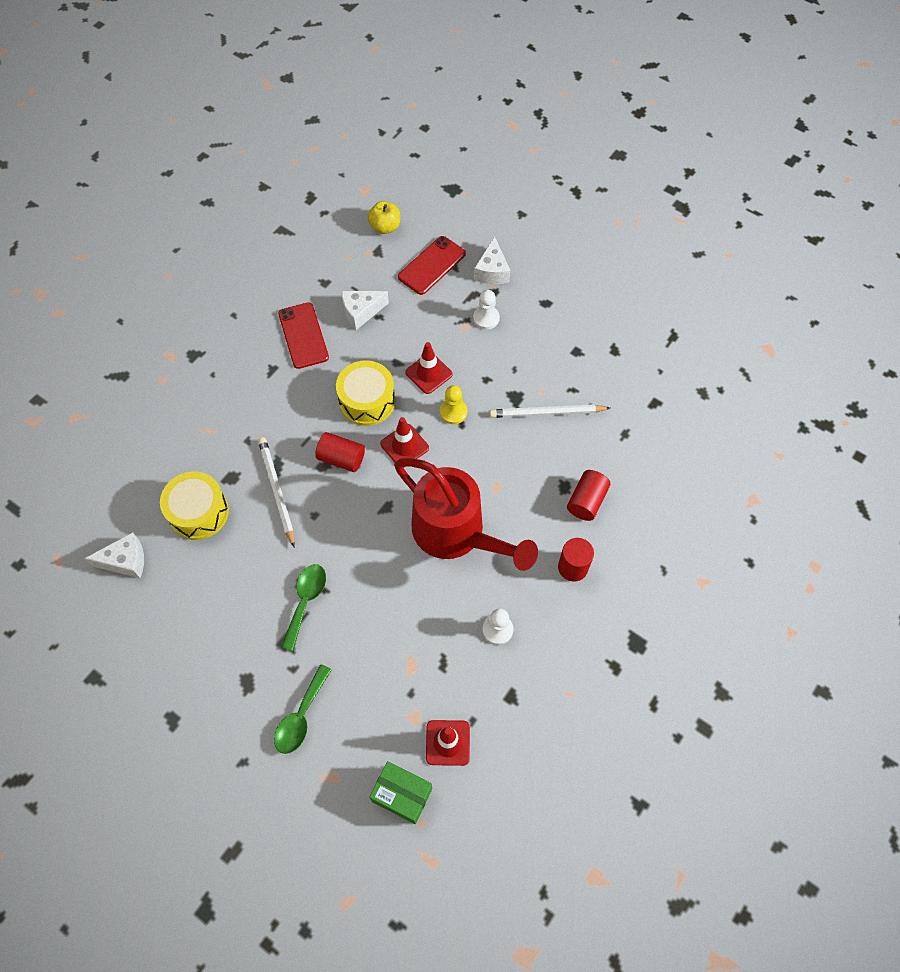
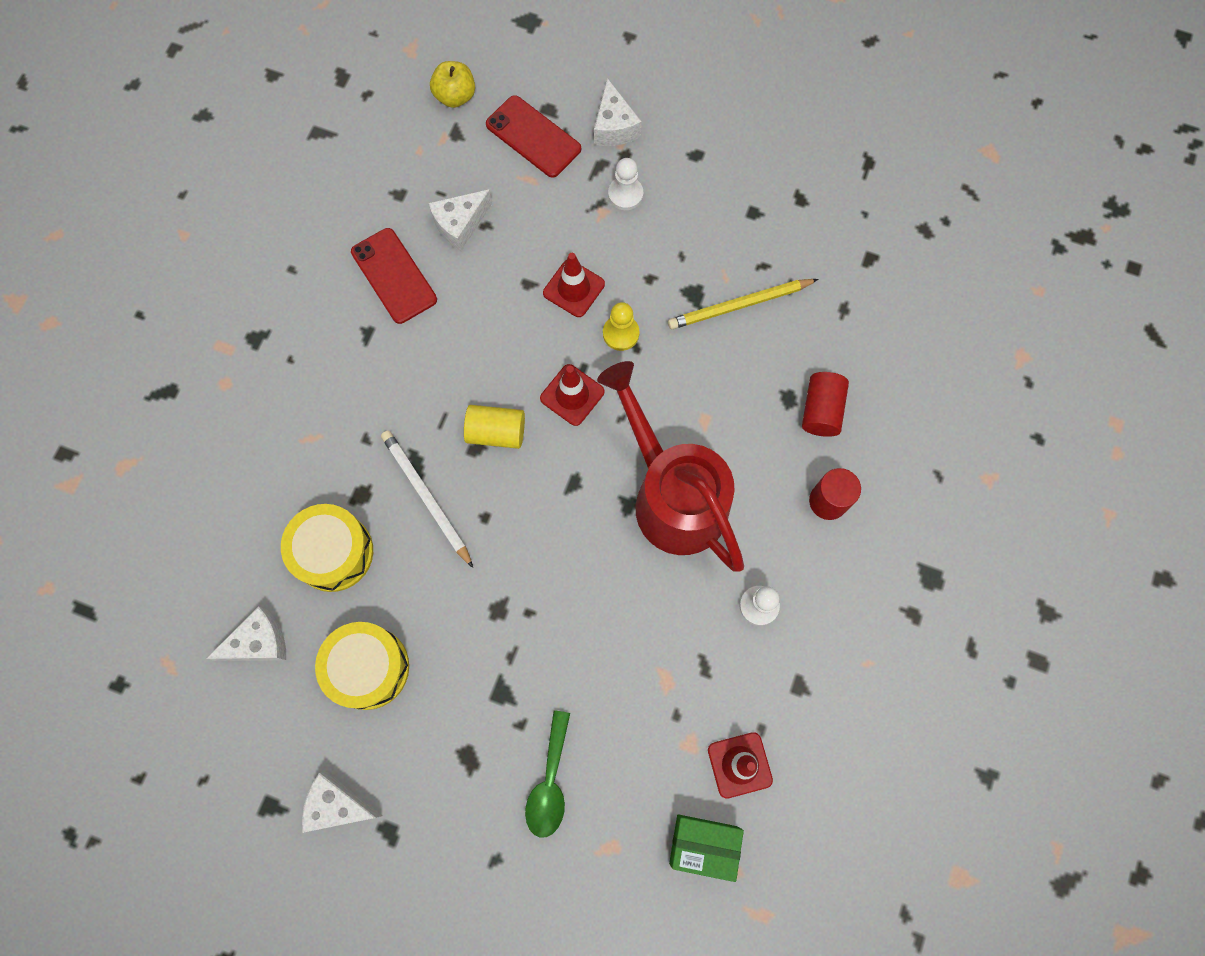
camera: 15 degrees left, 10 degrees up
green spoon [281,564,326,651] -> none
red cylinder [315,432,365,472] -> yellow cylinder [464,405,525,449]
yellow drum [336,360,395,426] -> yellow drum moved to [315,622,409,710]
red watering can [394,458,538,571] -> red watering can turned 150 degrees counterclockwise [597,361,744,572]
red phone [398,236,466,295] -> red phone turned 75 degrees counterclockwise [486,95,581,178]
white pencil [490,404,610,418] -> yellow pencil [668,279,818,329]
none -> white cheese [302,772,383,833]

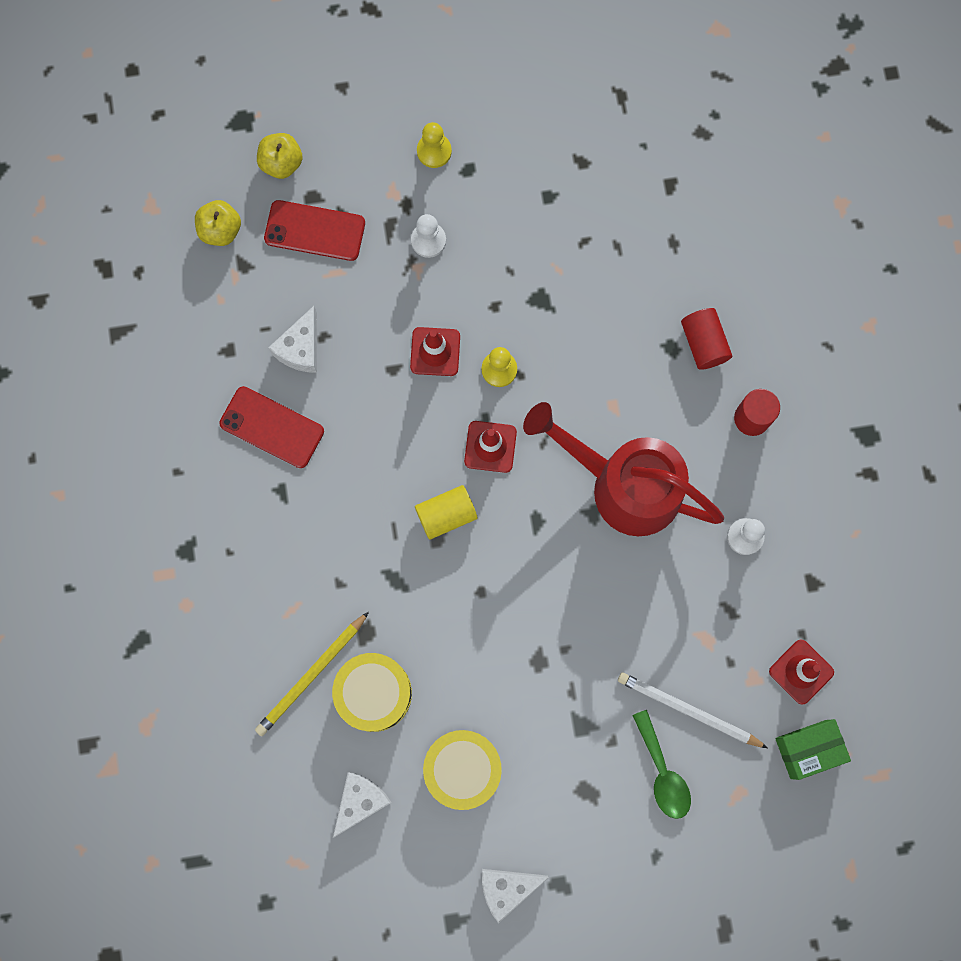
camera: 30 degrees left, 5 degrees up
white pencil [381,430,473,568] -> white pencil moved to [618,672,768,748]
white cheese [594,78,642,146] -> none
yellow pencil [668,279,818,329] -> yellow pencil moved to [255,612,369,736]
none -> yellow apple [257,133,303,179]
none -> yellow pawn [417,122,452,168]

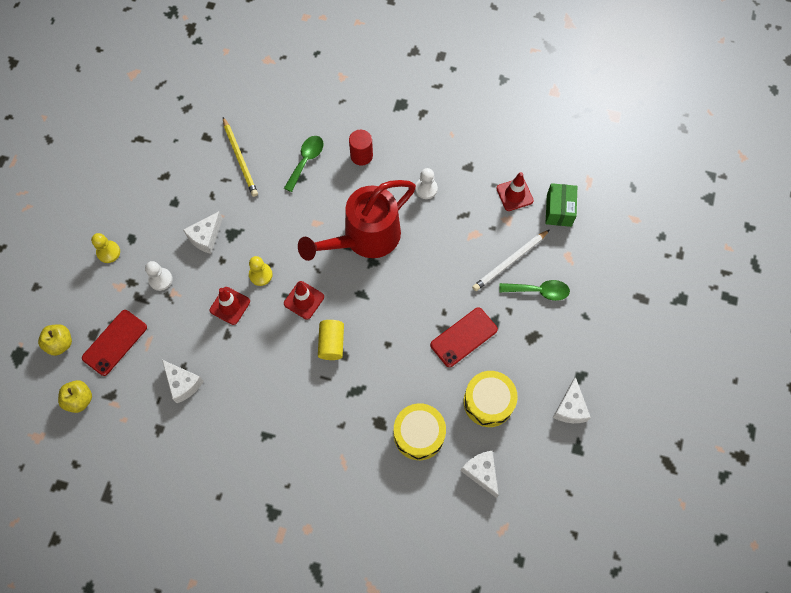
camera: 65 degrees left, 10 degrees down
red phone [219,386,324,468] -> red phone moved to [430,307,498,367]
yellow pencil [255,612,369,736] -> yellow pencil moved to [223,117,258,197]
red cylinder [681,308,732,370] -> green spoon [284,136,324,192]
none -> white cheese [183,211,223,254]

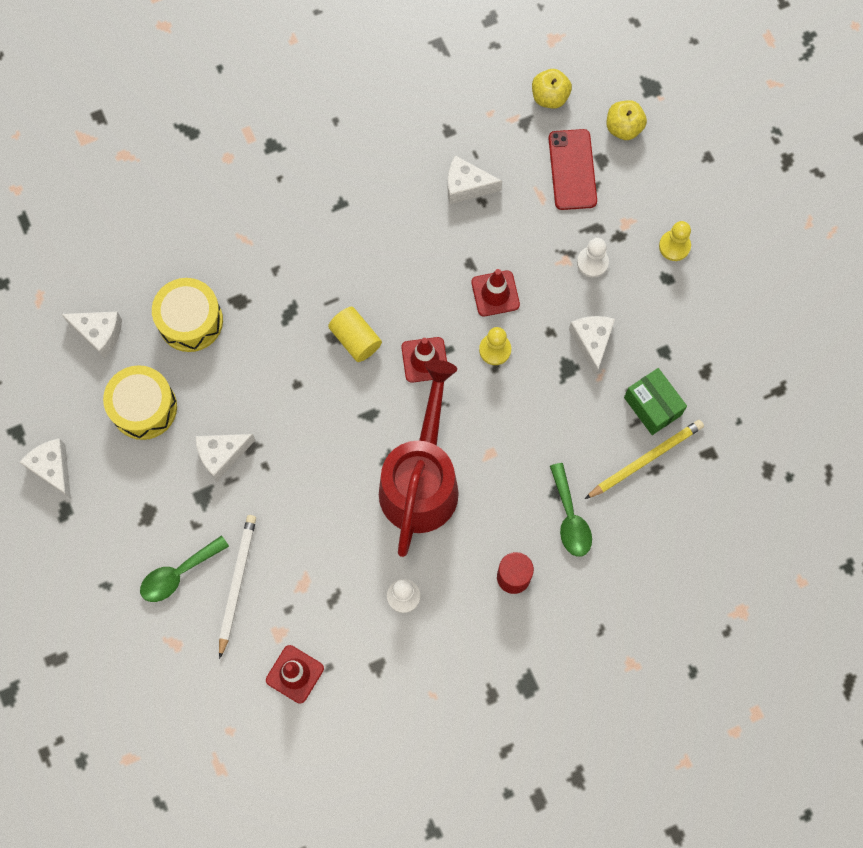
camera: 140 degrees right, 5 degrees up
yellow pencil [223,117,258,197] -> yellow pencil turned 120 degrees clockwise [585,420,704,499]
red phone [430,307,498,367] -> white cheese [196,434,255,481]
green box [545,183,577,227] -> green box moved to [624,368,687,435]

